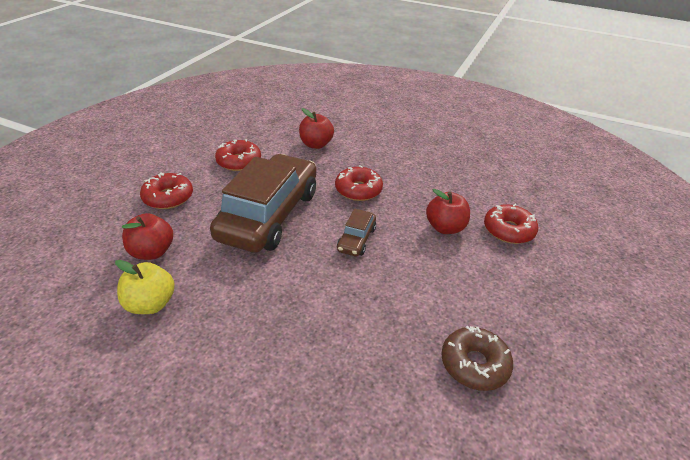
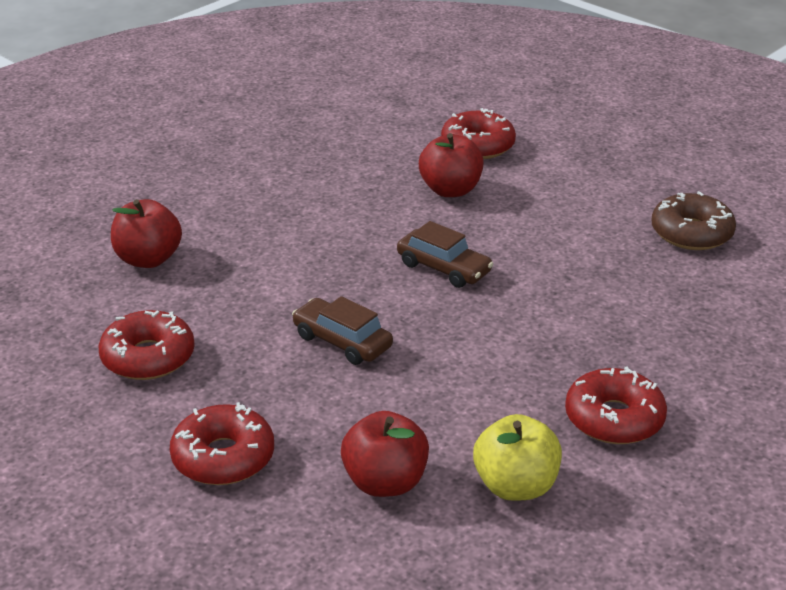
camera: 70 degrees left, 5 degrees down
brown car [210,154,316,253] -> brown car [292,296,393,365], size x0.43
red donut [335,165,383,201] -> red donut moved to [565,366,667,444]

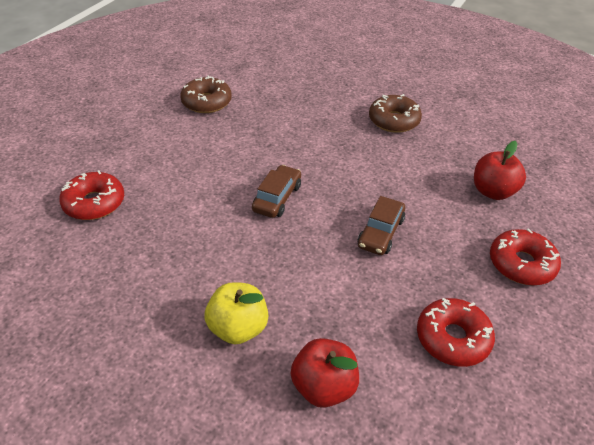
camera: 105 degrees left, 10 degrees up
red apple [419,133,484,197] -> none
yellow apple [473,414,562,501] -> yellow apple moved to [205,282,268,344]
red donut [565,366,667,444] -> brown donut [369,94,422,133]

